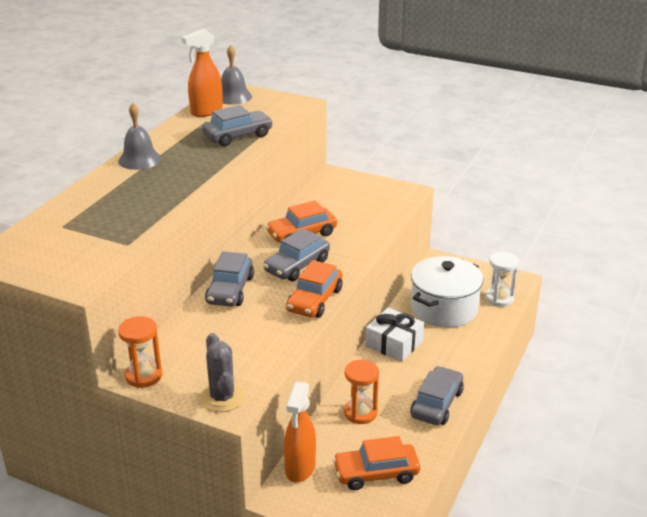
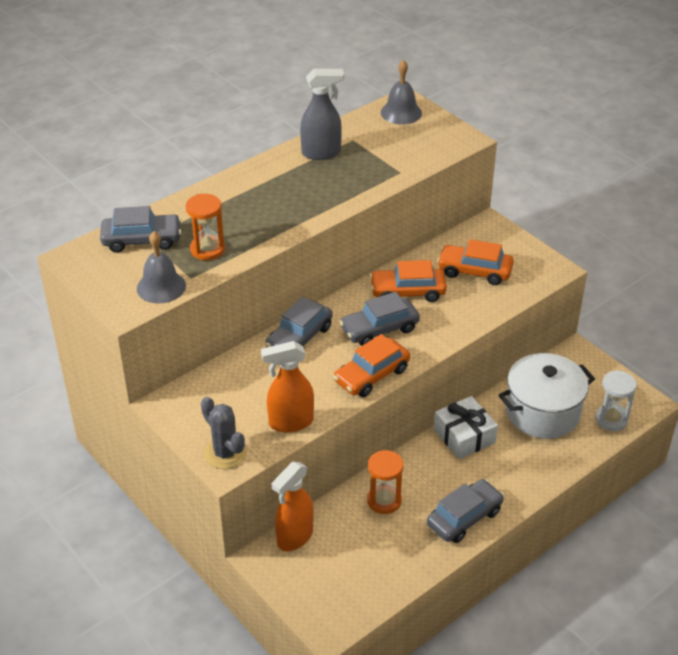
camera: 25 degrees right, 10 degrees up
grey bell [118,103,161,170] -> grey bell moved to [137,231,186,304]
orange hourglass [118,316,162,388] -> orange hourglass moved to [186,194,225,260]
orange spray bottle [181,29,223,117] -> orange spray bottle moved to [261,341,314,432]
grey cactus [200,333,244,412] -> grey cactus turned 45 degrees counterclockwise [201,397,247,469]
grey car [202,105,273,146] -> grey car moved to [100,206,181,253]
orange car [333,436,420,490] -> orange car moved to [437,239,514,285]
none -> grey spray bottle [300,69,344,160]

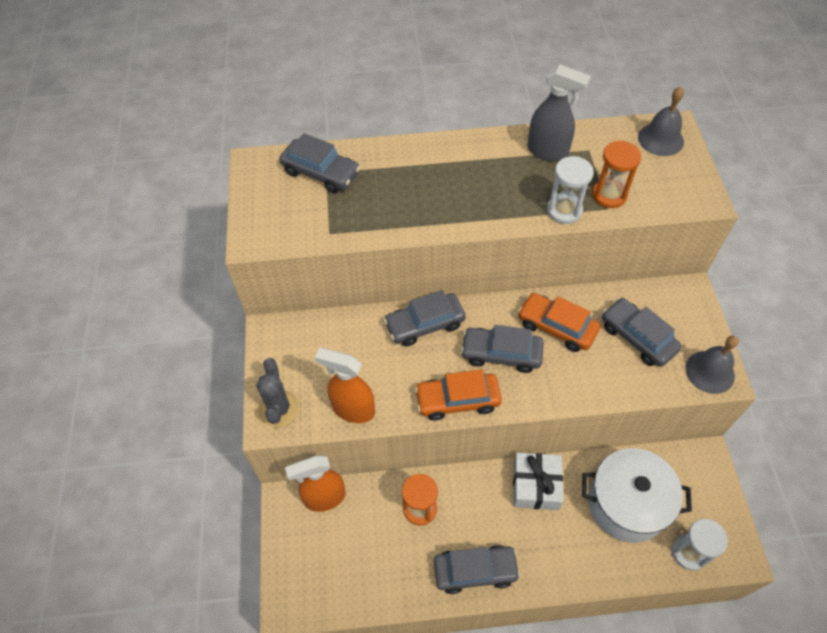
camera: 35 degrees right, 15 degrees up
grey bell [137,231,186,304] -> grey bell moved to [686,336,739,394]
orange hourglass [186,194,225,260] -> orange hourglass moved to [592,140,641,208]
orange car [437,239,514,285] -> grey car [602,298,682,367]
none -> white hourglass [547,156,594,224]

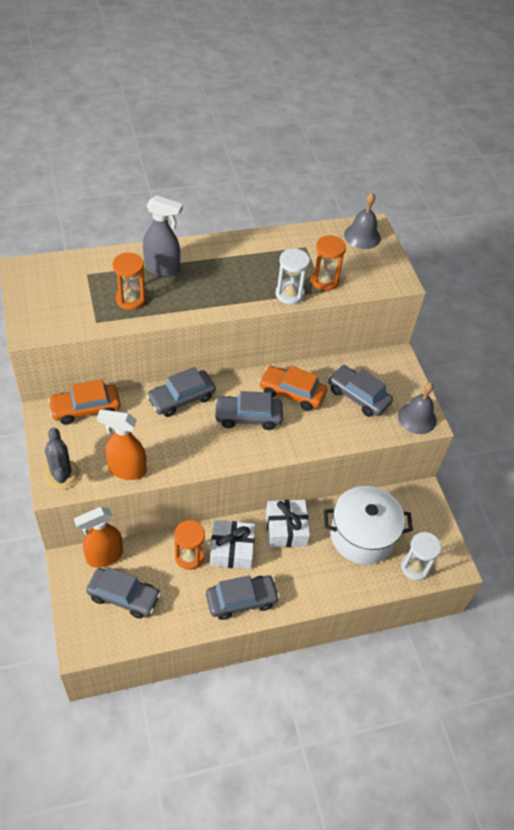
camera: 15 degrees left, 5 degrees down
grey car [280,133,360,193] -> grey car moved to [86,567,161,619]
orange car [415,370,502,421] -> orange car moved to [48,380,120,425]
grey spray bottle [527,64,591,161] -> grey spray bottle moved to [143,195,183,277]
none -> orange hourglass [112,253,146,310]
none -> white gift [210,520,255,569]

